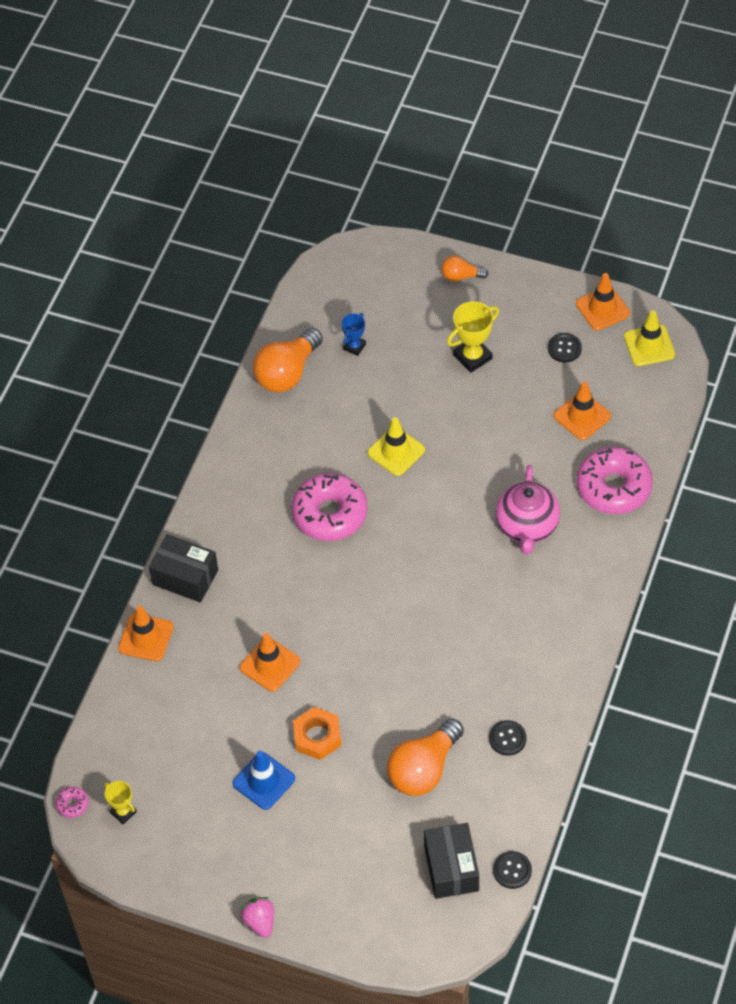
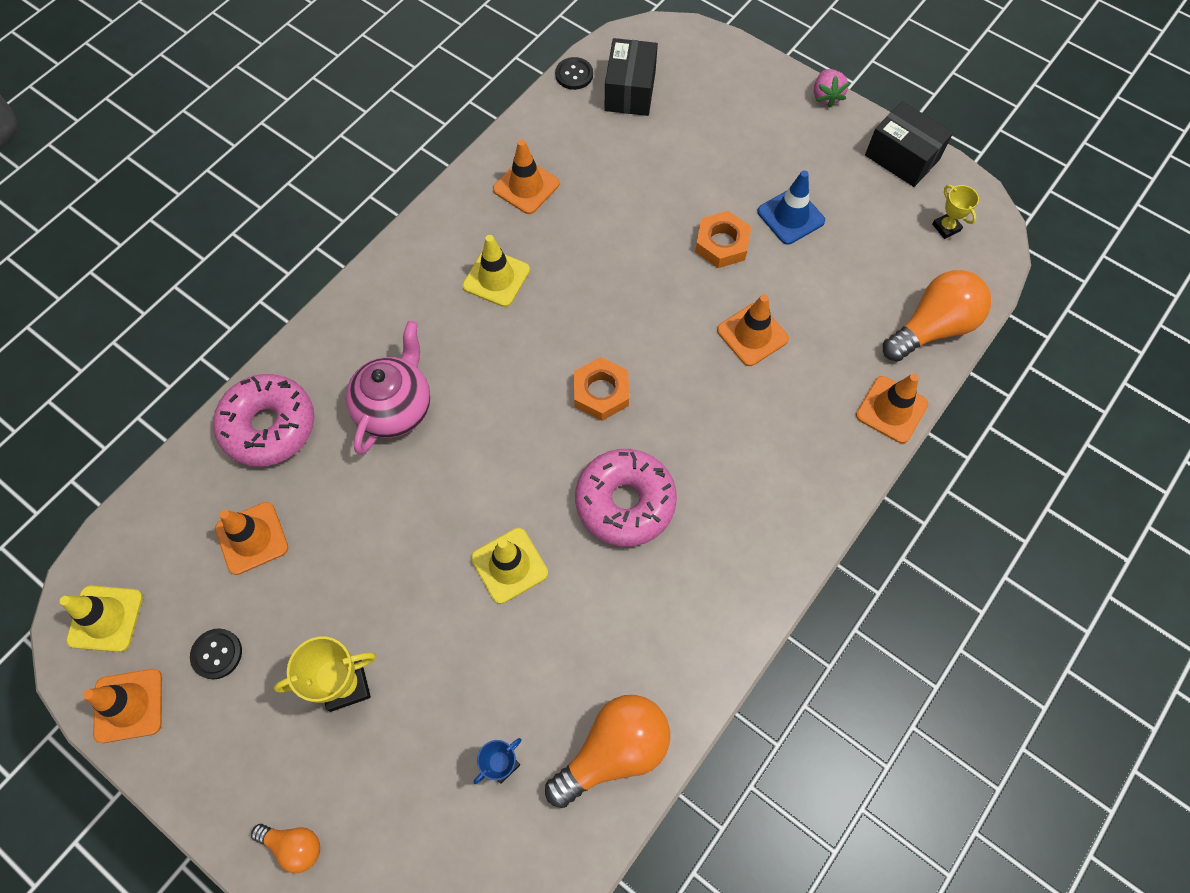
camera: 165 degrees left, 10 degrees up
pink donut [55,787,89,818] -> none
black box [149,534,218,602] -> black box moved to [865,101,953,187]
orange light bulb [387,718,464,796] -> orange light bulb moved to [883,270,991,362]
black button [489,720,527,756] -> orange traffic cone [493,139,559,214]
none -> yellow traffic cone [463,235,530,307]
none -> orange nut [574,357,629,421]

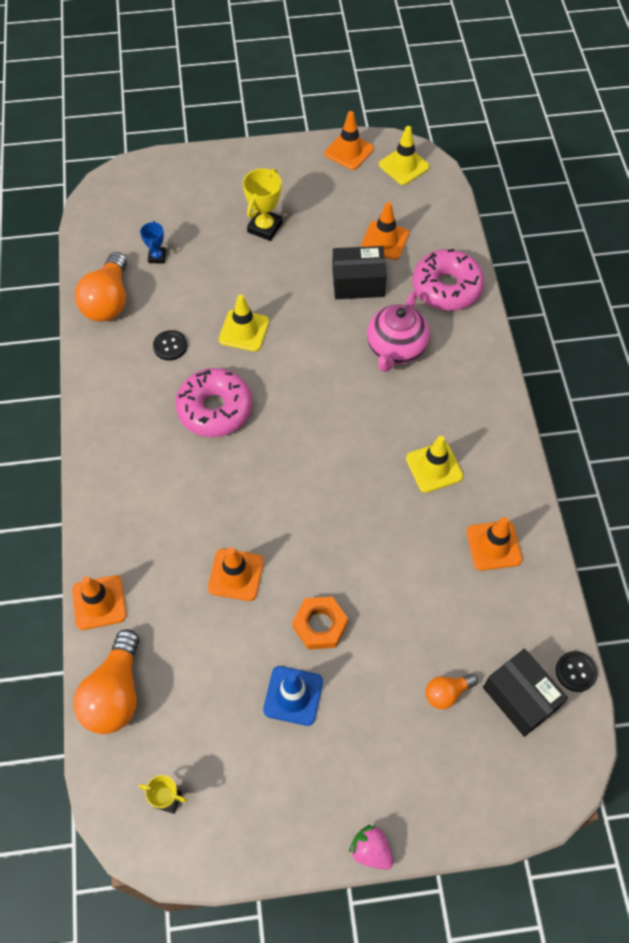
camera: 135 degrees right, 5 degrees down
black button [190,628,242,679] -> black button moved to [153,330,187,361]
orange light bulb [251,824,320,873] -> orange light bulb moved to [425,673,478,709]
pink teapot [346,321,430,454] -> pink teapot turned 45 degrees clockwise [367,291,430,372]
orange nut [574,357,629,421] -> none
black box [865,101,953,187] -> black box moved to [332,246,387,299]

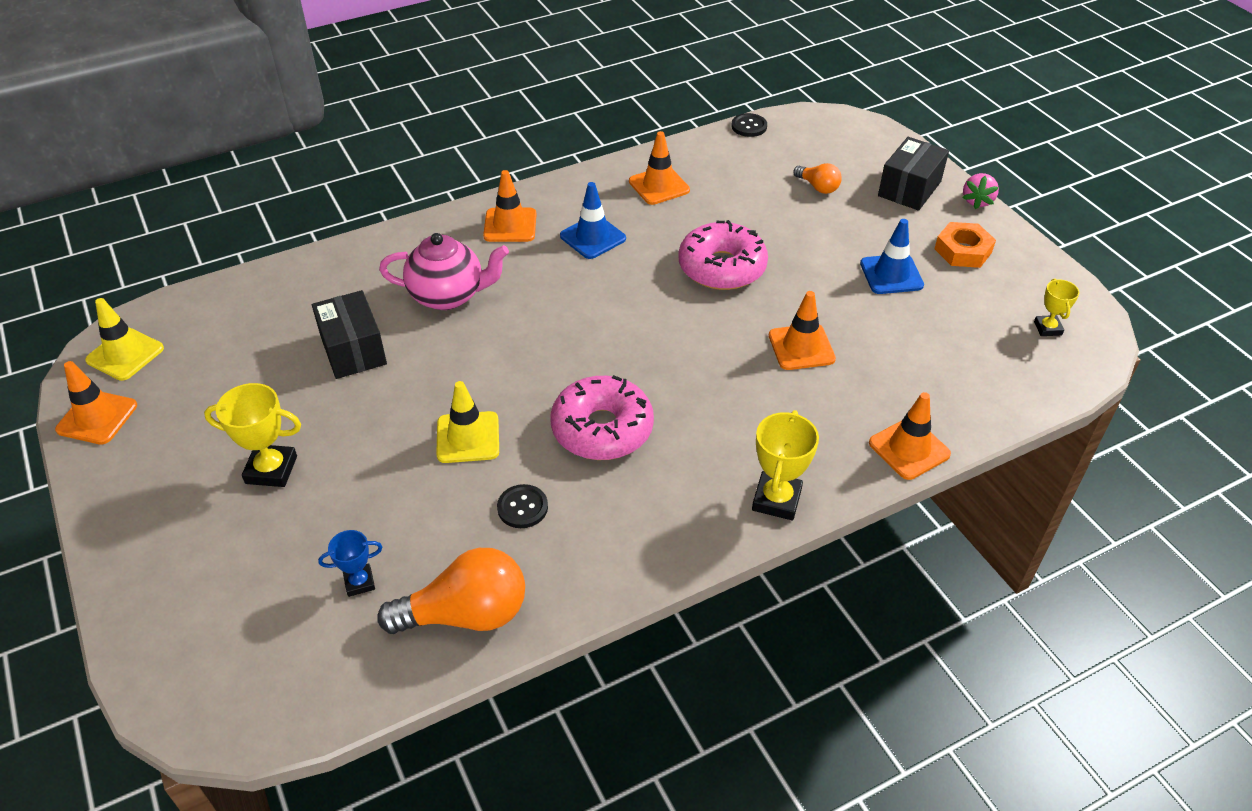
camera: 110 degrees left, 15 degrees down
orange light bulb [73,629,139,734] -> none
orange nut [292,596,348,650] -> orange nut moved to [934,222,996,268]
orange traffic cone [361,202,409,260] -> orange traffic cone moved to [483,170,537,242]
yellow traffic cone [406,436,463,493] -> blue traffic cone [560,182,626,259]
pink donut [412,249,484,311] -> pink donut moved to [678,220,768,290]
black box [483,648,568,737] -> black box moved to [878,137,949,211]
none -> yellow trophy [752,410,819,520]

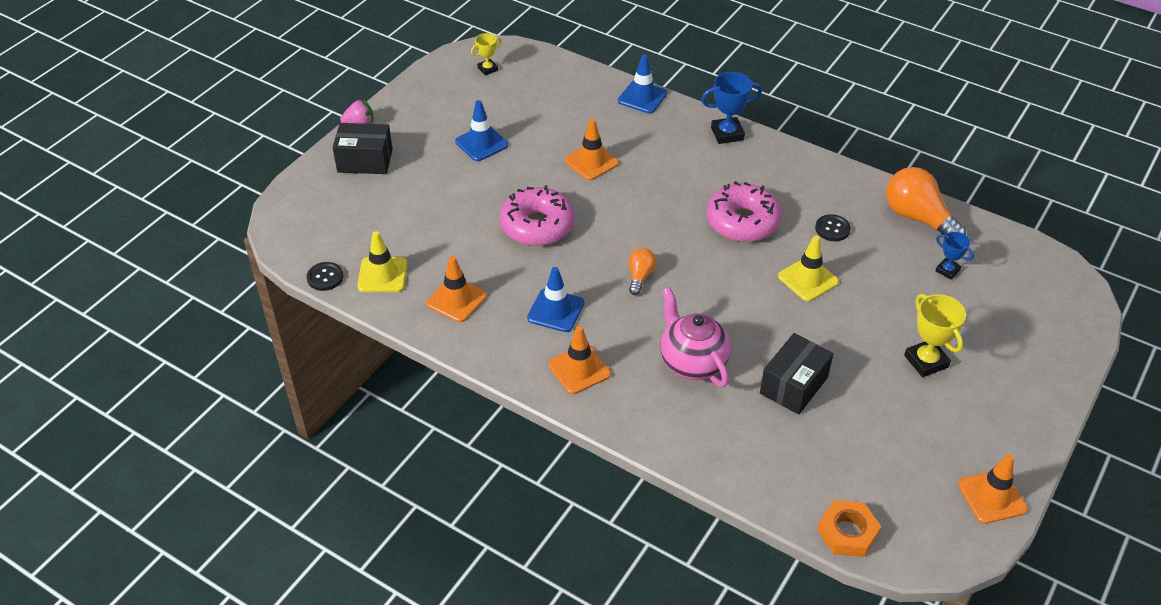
camera: 120 degrees left, 0 degrees up
yellow traffic cone [85,298,164,381] -> yellow traffic cone moved to [357,231,407,292]
yellow trophy [752,410,819,520] -> blue trophy [701,72,762,144]
orange light bulb [793,163,842,194] -> orange light bulb moved to [628,248,656,295]
orange traffic cone [869,392,951,480] -> blue traffic cone [618,55,667,113]
orange nut [934,222,996,268] -> orange nut moved to [817,500,881,557]

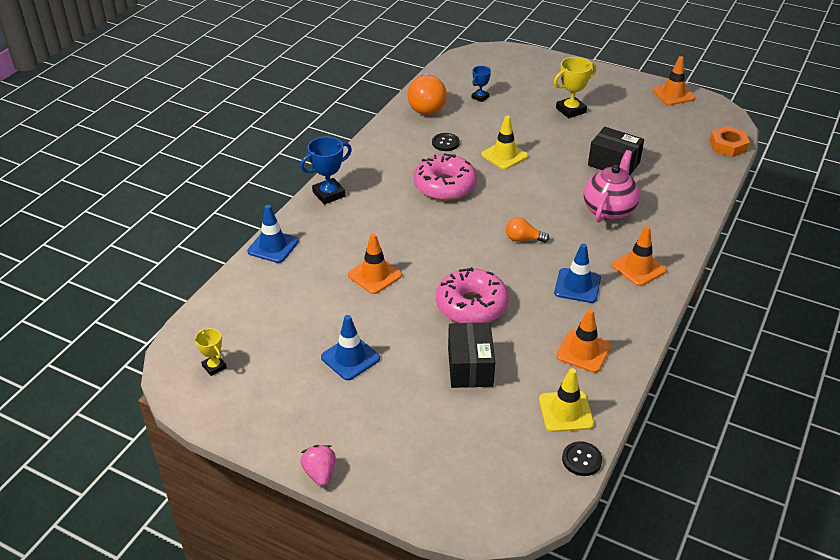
camera: 95 degrees left, 5 degrees down
black box [333,123,393,174] -> black box moved to [448,322,495,388]
pink teapot [660,287,731,387] -> pink teapot turned 150 degrees clockwise [584,150,640,222]
blue trophy [701,72,762,144] -> blue trophy turned 75 degrees clockwise [300,137,352,204]
orange light bulb [886,167,966,235] -> orange light bulb turned 45 degrees counterclockwise [407,74,447,115]

